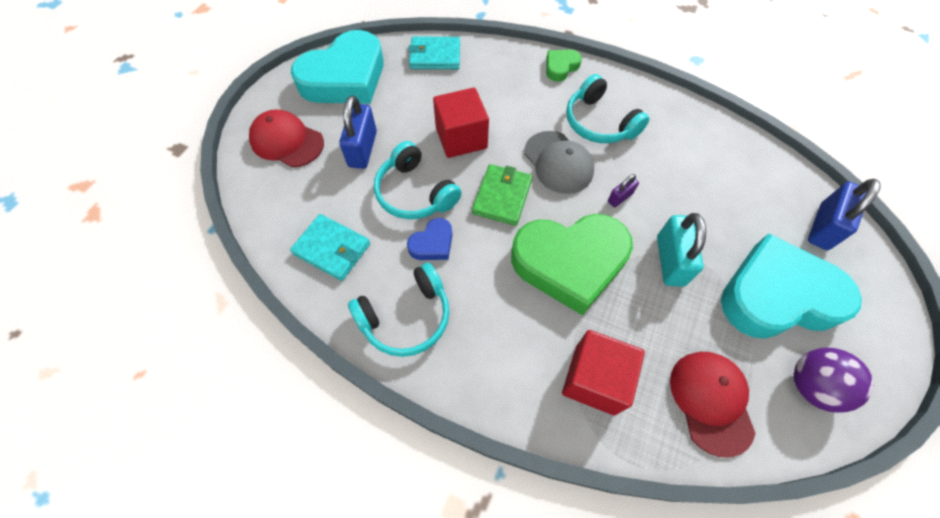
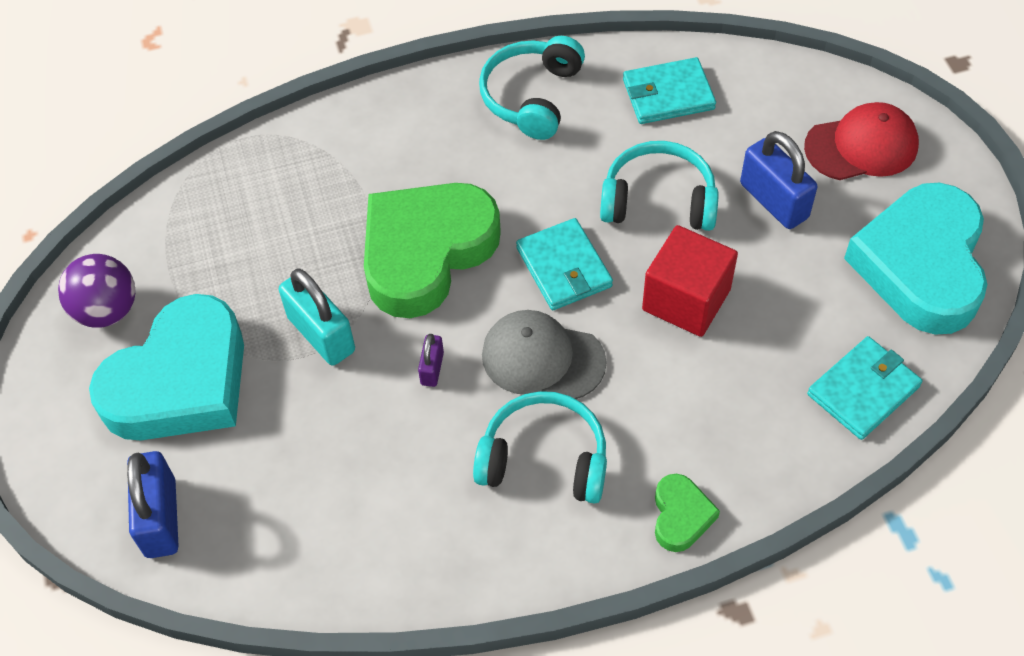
camera: 140 degrees right, 5 degrees down
blue heart [407,218,452,260] -> none
green wallet [472,164,532,226] -> turquoise wallet [516,218,613,310]
red cube [562,330,645,415] -> none
red cap [670,352,756,458] -> none

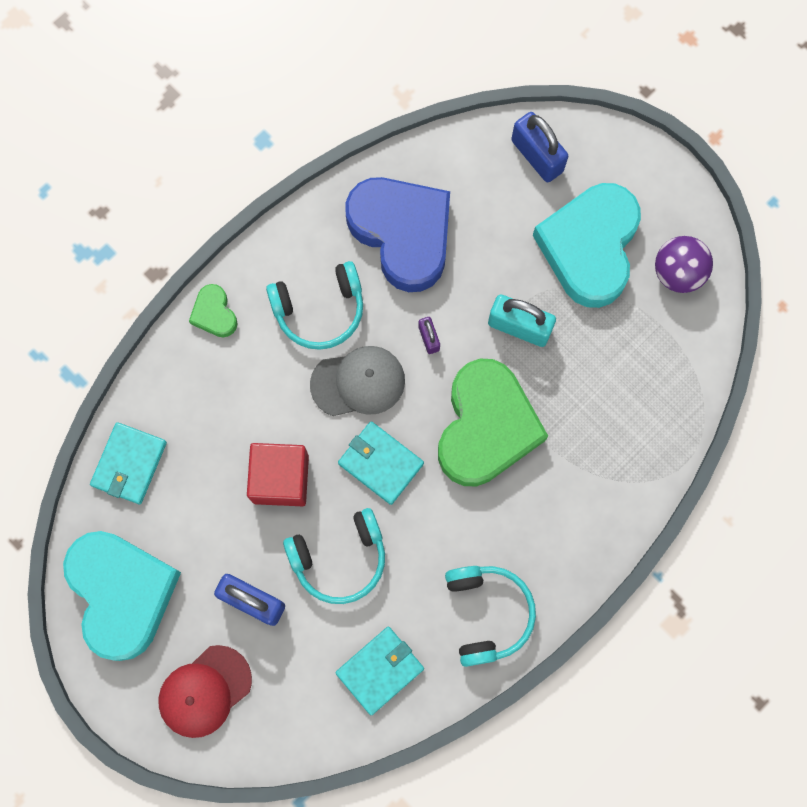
camera: 150 degrees right, 20 degrees up
none -> blue heart [345,177,450,292]

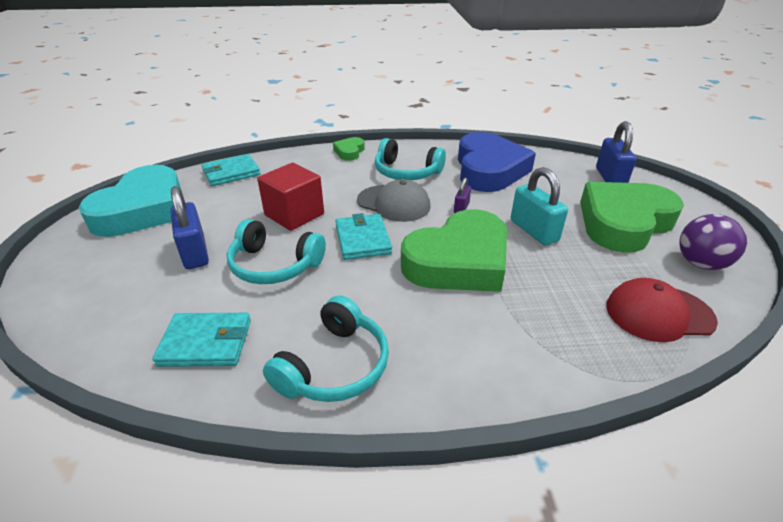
camera: 40 degrees right, 40 degrees down
red cap [158,645,252,738] -> red cap moved to [606,278,718,342]
turquoise heart [533,183,641,308] -> green heart [580,182,684,253]

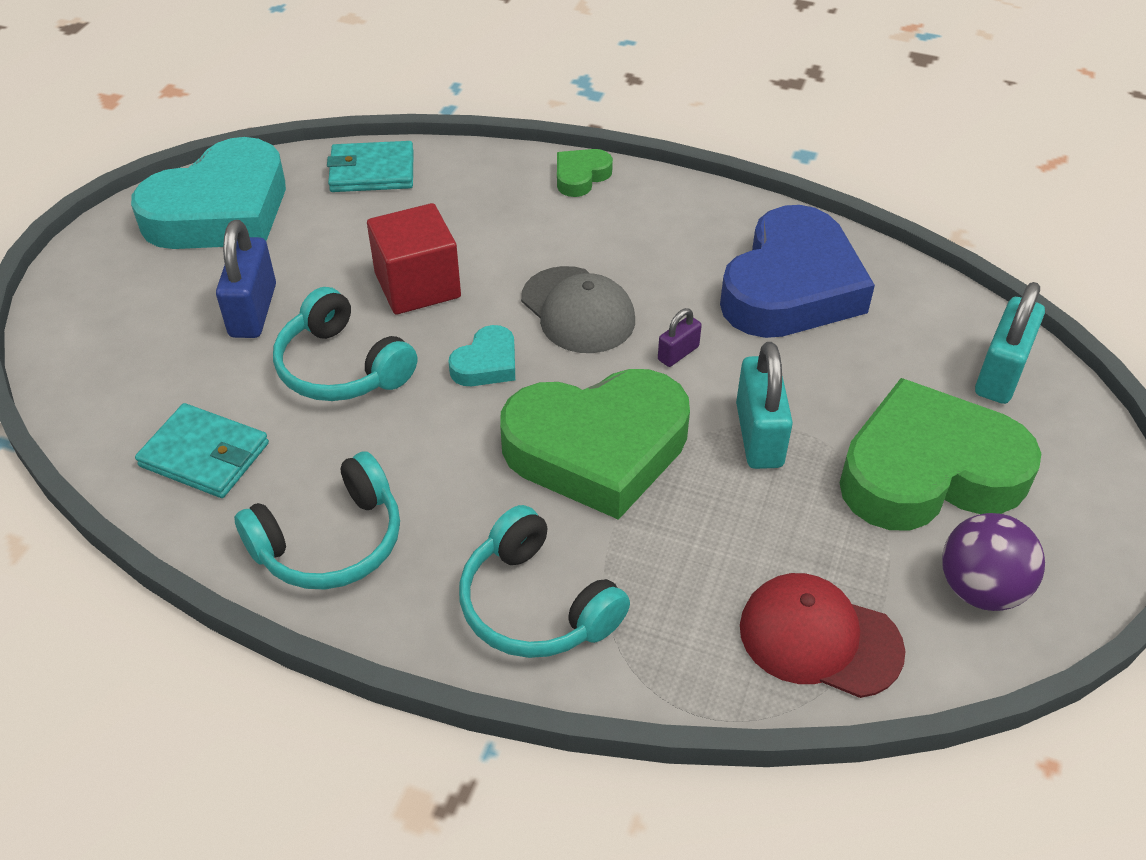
camera: 25 degrees right, 10 degrees up
turquoise wallet [336,213,392,260] -> turquoise heart [448,325,515,386]
turquoise headphones [375,138,446,180] -> turquoise headphones moved to [459,505,630,658]
blue padlock [596,121,636,183] -> turquoise padlock [975,282,1045,404]

